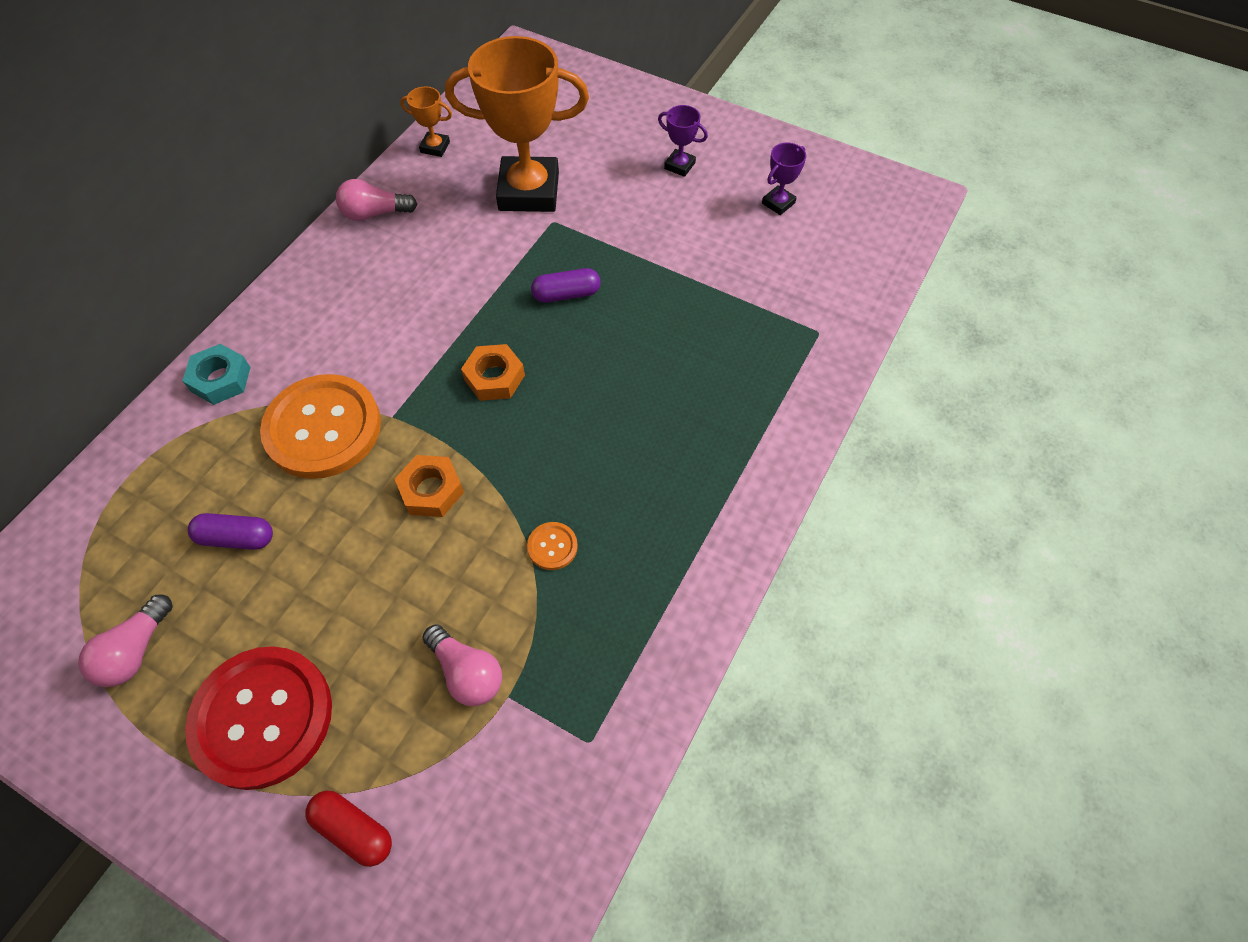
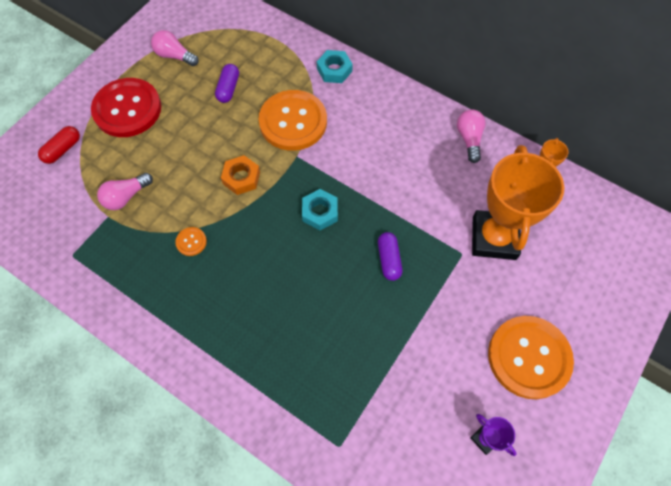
camera: 95 degrees right, 5 degrees up
orange nut [461,344,525,401] -> turquoise nut [302,189,338,230]
purple trophy [658,105,708,177] -> orange button [488,316,574,399]

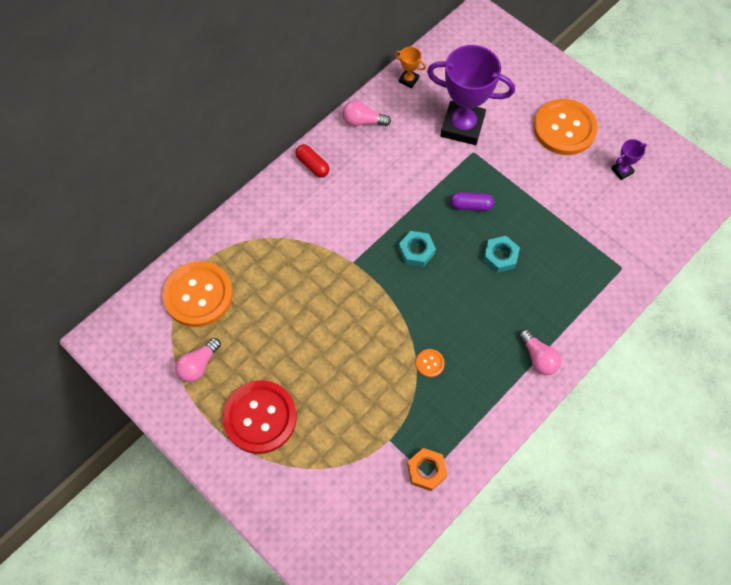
camera: 80 degrees left, 0 degrees up
red capsule [38,126,80,164] -> red capsule moved to [295,144,329,177]
pink light bulb [97,173,153,210] -> pink light bulb moved to [519,329,561,375]
purple capsule [215,64,239,103] -> none
orange nut [221,155,260,195] -> orange nut moved to [407,448,448,491]
orange button [259,90,327,151] -> orange button moved to [162,261,233,327]
turquoise nut [317,50,353,83] -> turquoise nut moved to [483,236,520,273]
orange trophy [472,145,564,260] -> purple trophy [427,45,515,145]

